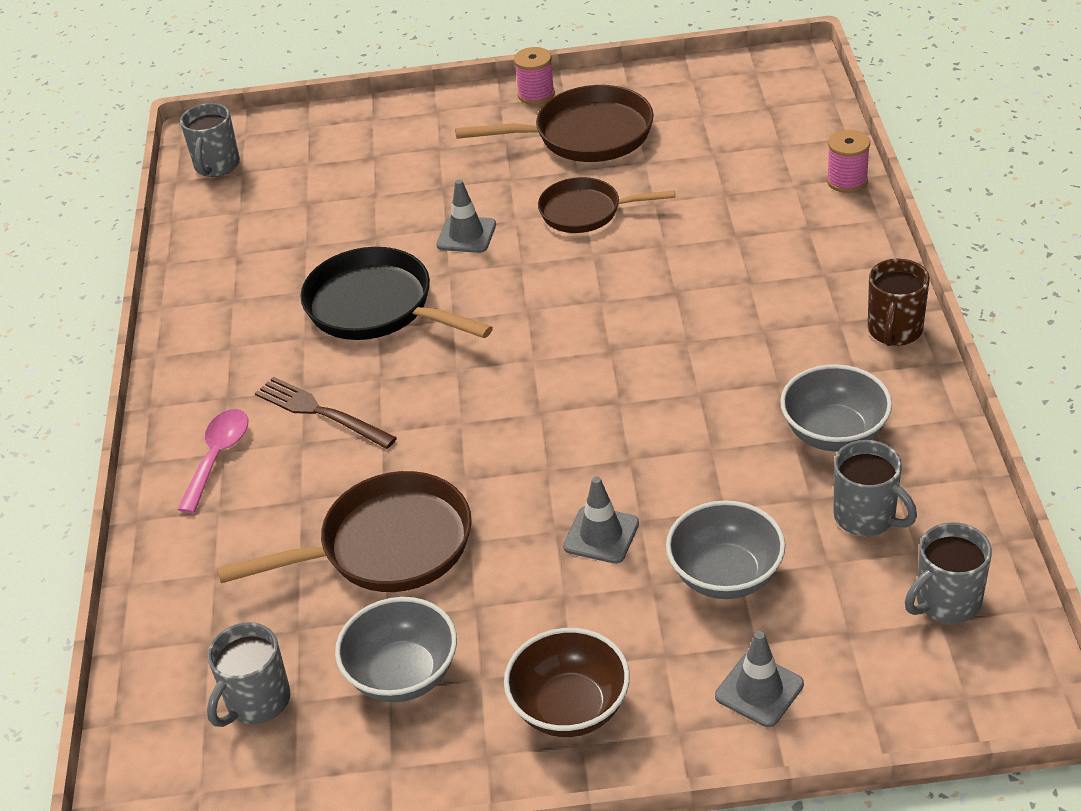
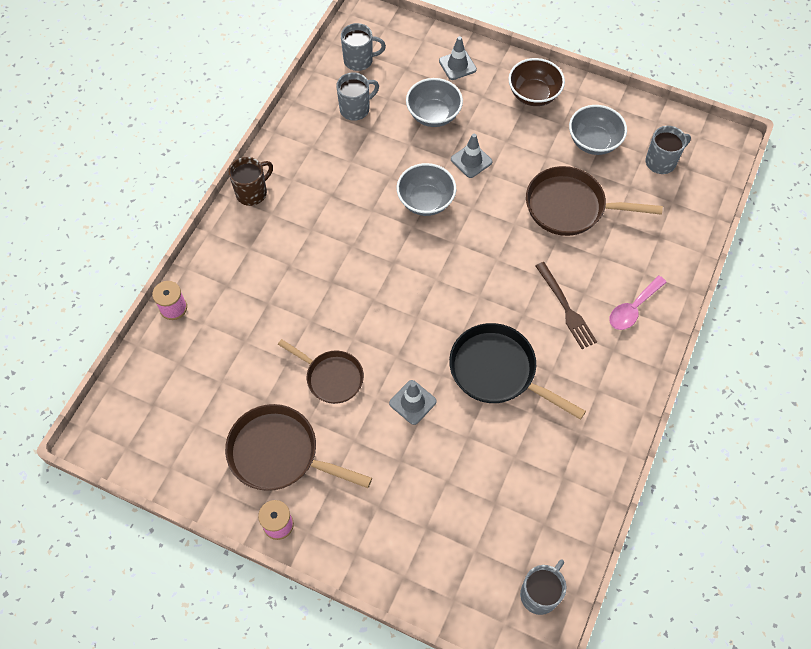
camera: 155 degrees left, 20 degrees up
black pan [300,247,493,340] -> black pan turned 150 degrees clockwise [449,323,586,420]
grey bowl [780,364,892,451] -> grey bowl moved to [397,163,456,216]
grey mug [834,440,917,536] -> grey mug turned 75 degrees clockwise [336,73,379,121]

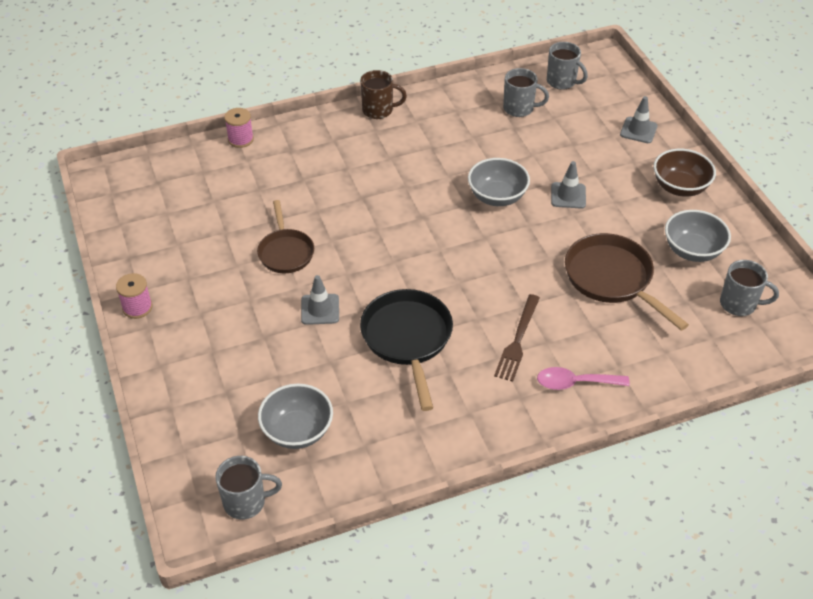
camera: 45 degrees right, 15 degrees down
brown pan [225,404,372,491] -> none
grey bowl [406,78,463,127] -> grey bowl moved to [258,384,333,449]

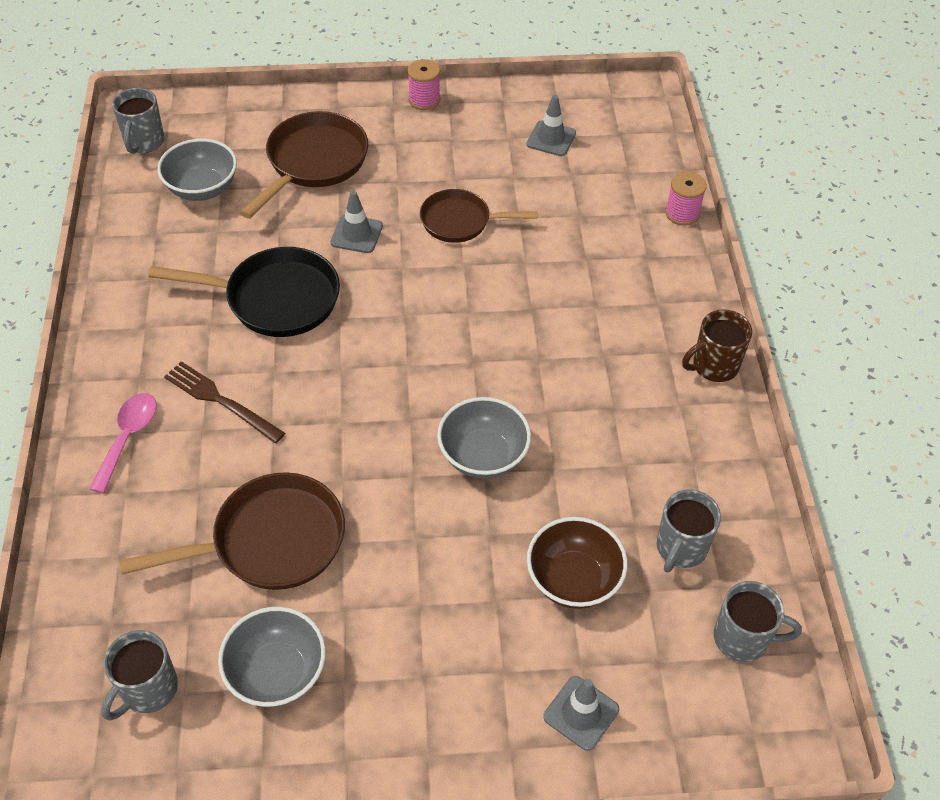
camera: 105 degrees right, 5 degrees up
brown mug [360,70,407,119] -> brown mug turned 45 degrees clockwise [682,309,752,382]
grey mug [547,42,588,90] -> grey mug turned 135 degrees counterclockwise [714,581,802,662]
grey traffic cone [551,161,586,208] -> grey traffic cone moved to [527,95,576,156]
brown bowl [654,149,716,197] -> brown bowl moved to [527,517,628,609]
none -> brown pan [240,111,368,219]

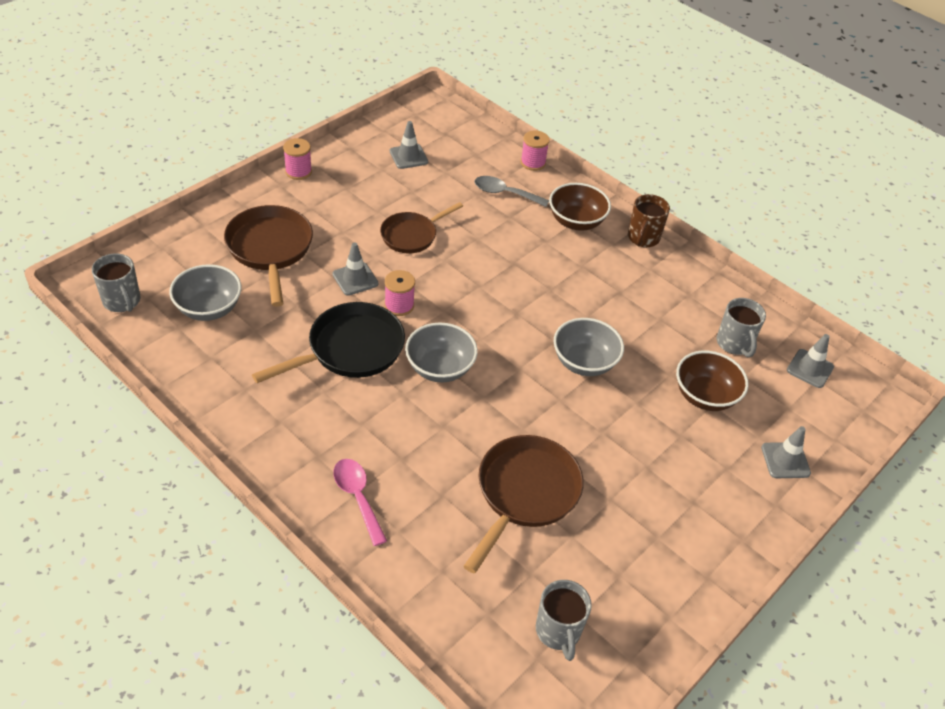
camera: 45 degrees left, 5 degrees down
brown fork [164,361,285,443] -> none
grey bowl [218,607,326,707] -> grey bowl moved to [405,323,478,383]
grey mug [714,581,802,662] -> grey traffic cone [787,334,834,388]
none -> pink spool [384,270,415,316]
none -> grey spoon [474,176,549,207]
none -> brown bowl [549,183,611,231]

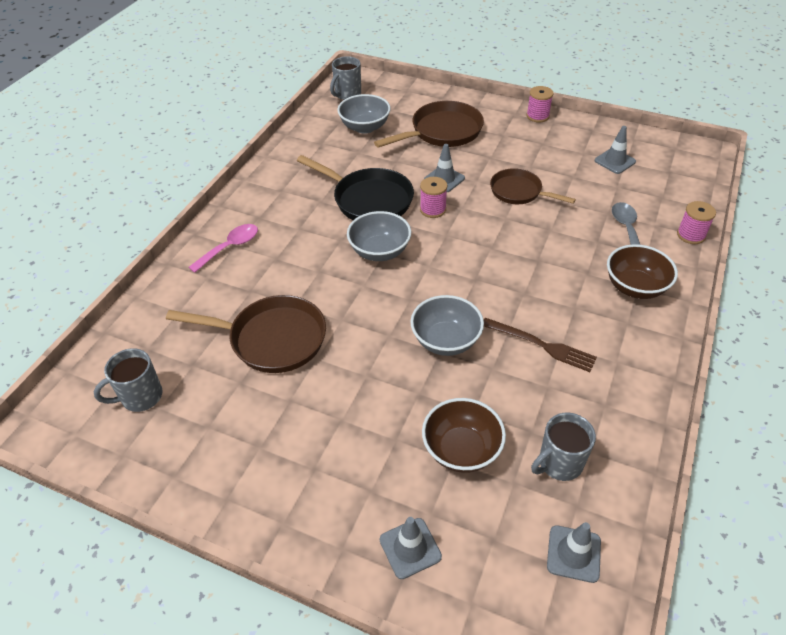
camera: 75 degrees right, 0 degrees up
brown mug [628,194,670,247] -> none
none -> brown fork [484,318,597,372]

